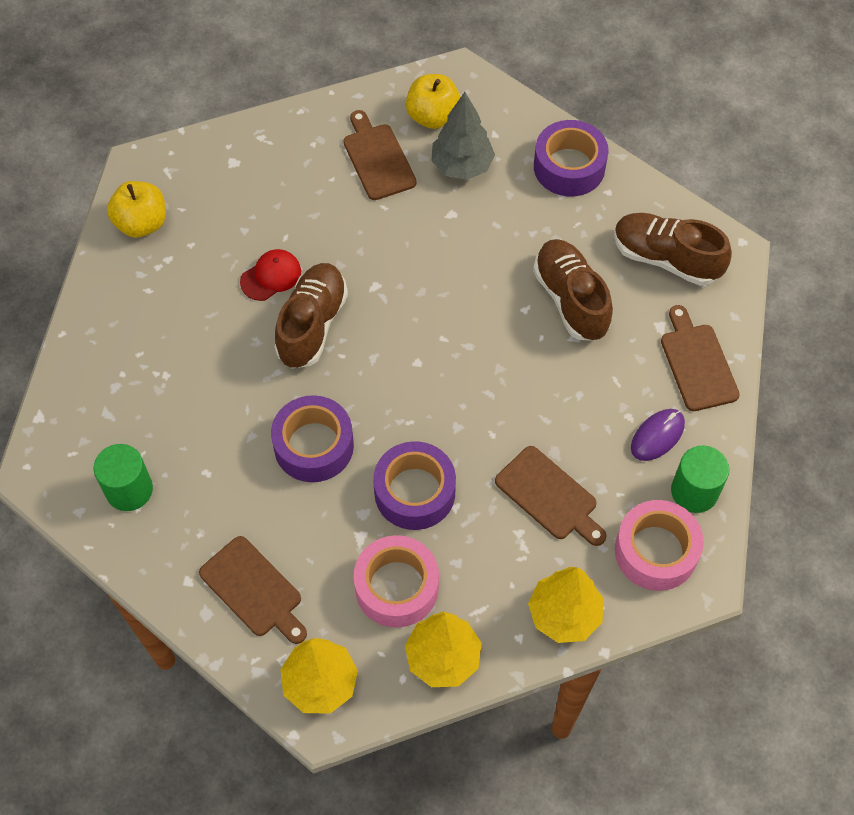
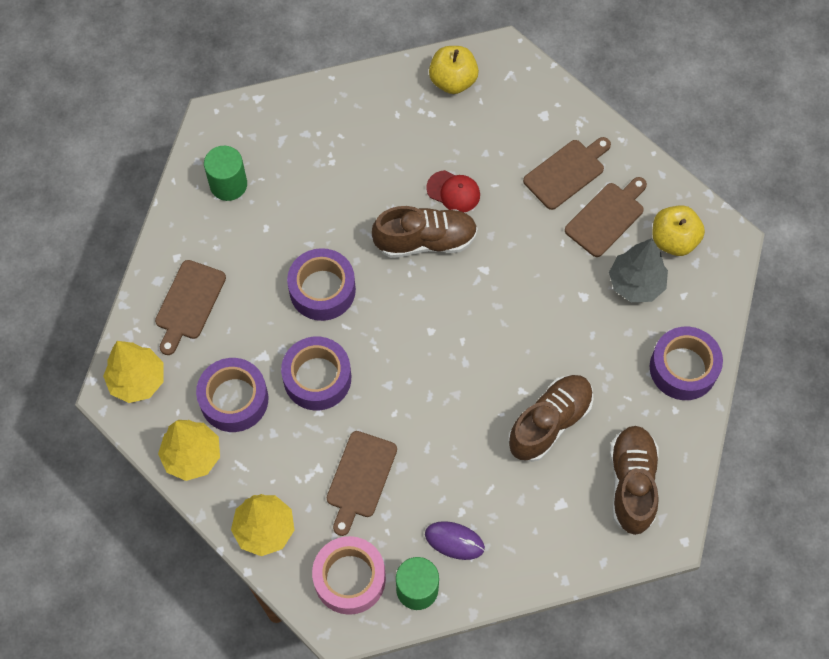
camera: 65 degrees right, 5 degrees up
pink tape [353,535,439,628] -> purple tape [196,358,268,432]
brown cutting board [661,305,740,411] -> brown cutting board moved to [523,137,611,210]

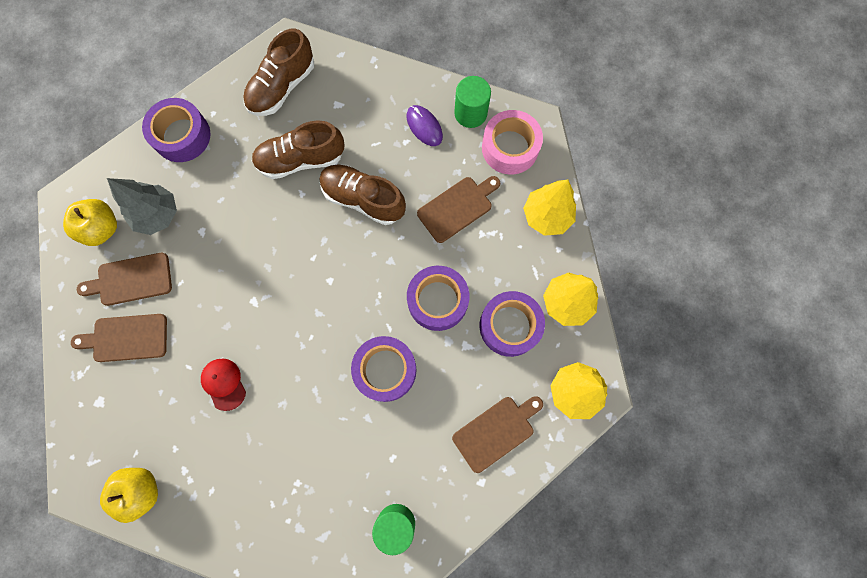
camera: 145 degrees left, 10 degrees up
brown shoe [372,206,478,258] -> brown shoe moved to [320,165,406,225]

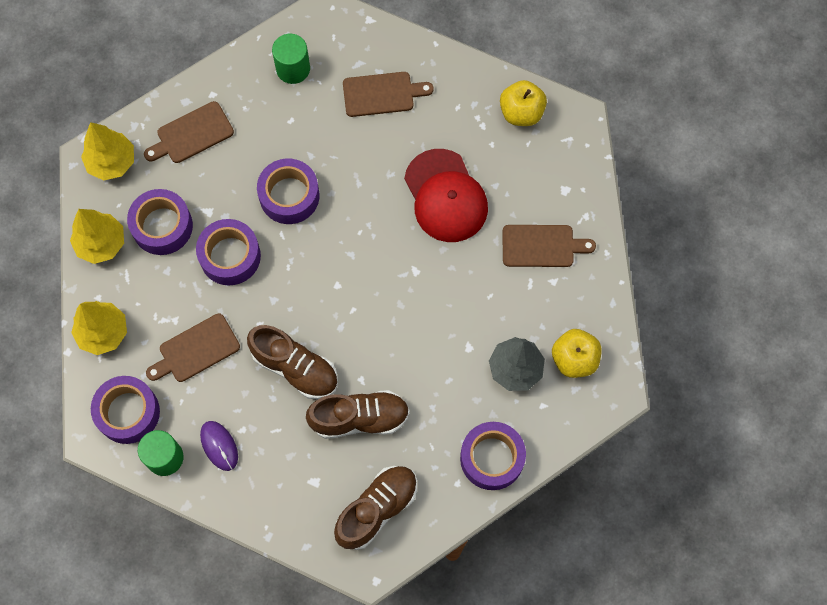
camera: 175 degrees left, 5 degrees down
brown cutting board [77,253,172,306] -> brown cutting board moved to [343,72,434,117]
red cap [201,359,246,411] -> red cap [404,149,488,242], size x1.96
pink tape [482,110,543,175] -> purple tape [91,376,160,444]

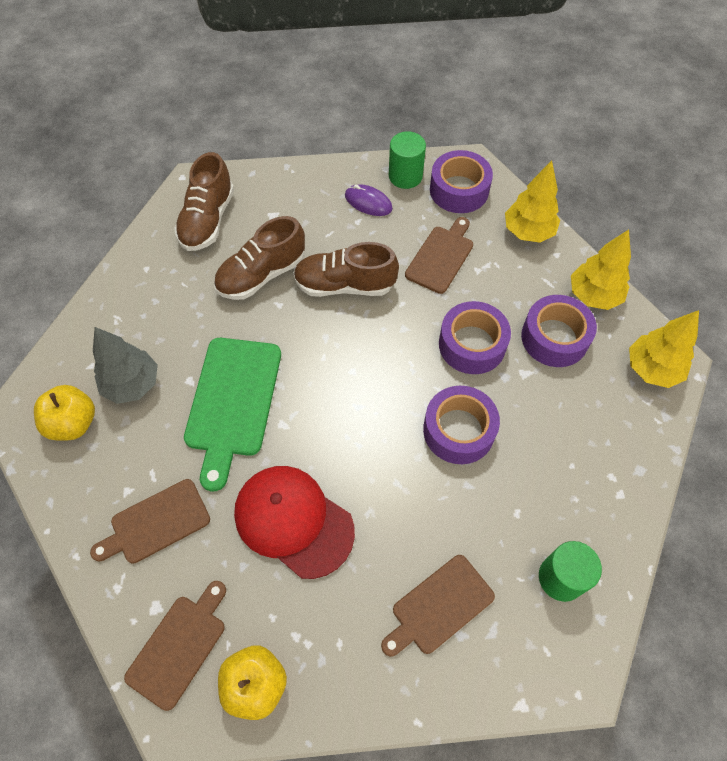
camera: 150 degrees right, 10 degrees down
brown cutting board [144,101,234,163] -> brown cutting board moved to [124,581,226,711]
purple tape [460,422,526,490] -> none
none -> green cutting board [184,338,281,491]

